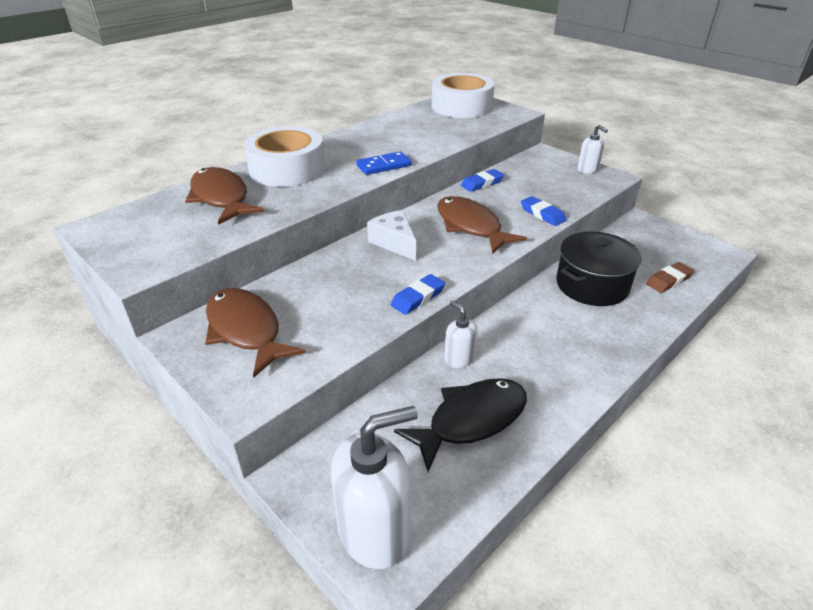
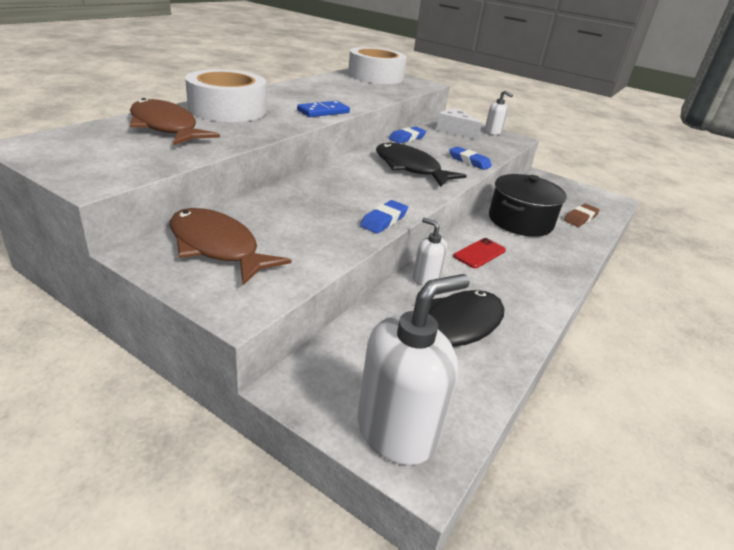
camera: 15 degrees left, 5 degrees down
white cheese [367,210,416,261] -> white cheese moved to [436,109,482,140]
brown fish [437,196,527,254] -> black fish [376,143,467,187]
none -> red phone [453,238,506,268]

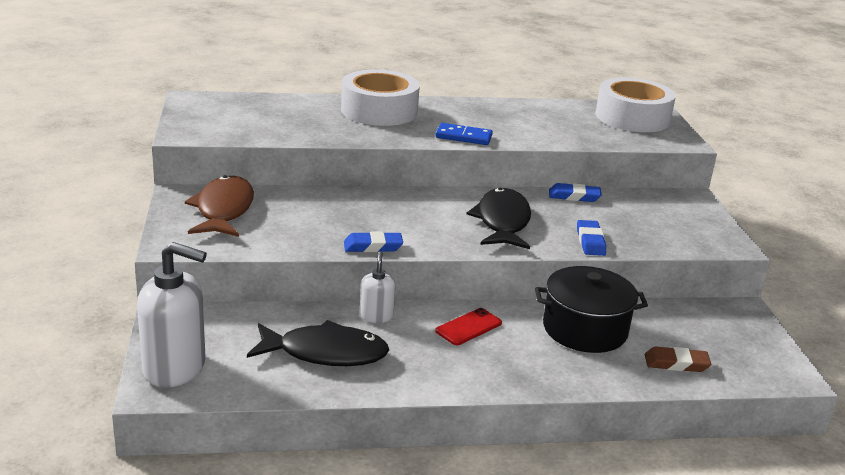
camera: 50 degrees right, 5 degrees down
brown fish [130,98,220,145] -> none
white cheese [436,109,482,140] -> none
red phone [453,238,506,268] -> red phone turned 45 degrees counterclockwise [435,308,502,345]
white soap dispenser [484,91,513,135] -> none

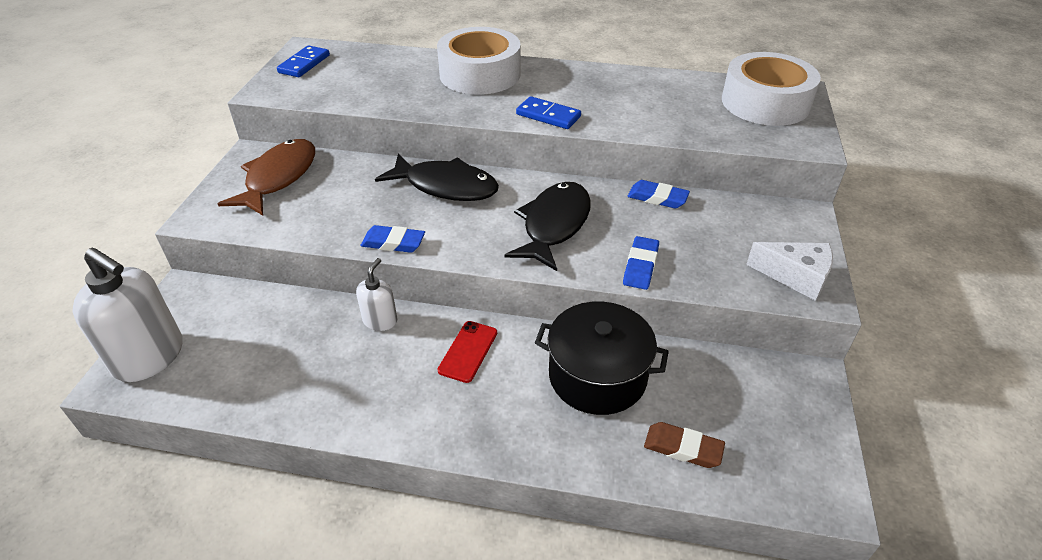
camera: 20 degrees right, 15 degrees up
black fish [247,320,389,366] -> black fish moved to [375,154,499,201]
red phone [435,308,502,345] -> red phone turned 45 degrees counterclockwise [438,321,497,383]
none -> blue domino [277,45,330,77]
none -> white cheese [746,242,833,301]

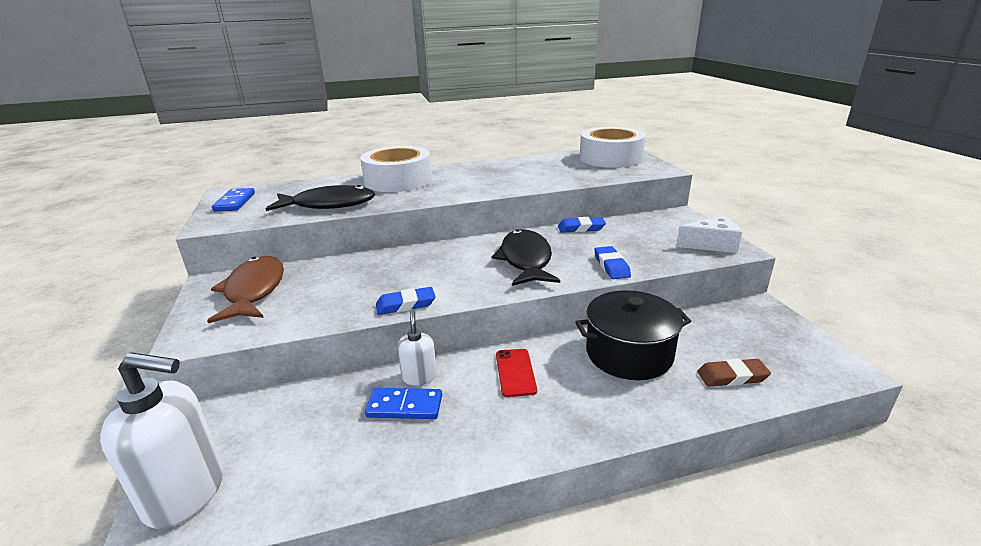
camera: 25 degrees left, 15 degrees down
black fish [375,154,499,201] -> black fish moved to [266,185,375,211]
blue domino [516,96,581,129] -> blue domino moved to [365,388,442,419]

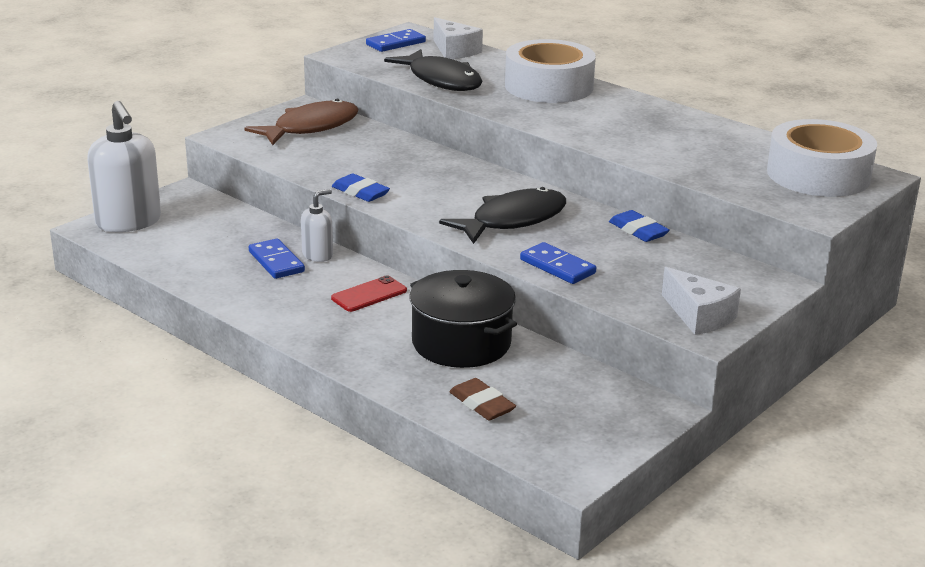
camera: 55 degrees right, 0 degrees up
blue eraser [594,246,631,279] -> blue domino [520,242,596,284]
none -> white cheese [434,17,483,59]

